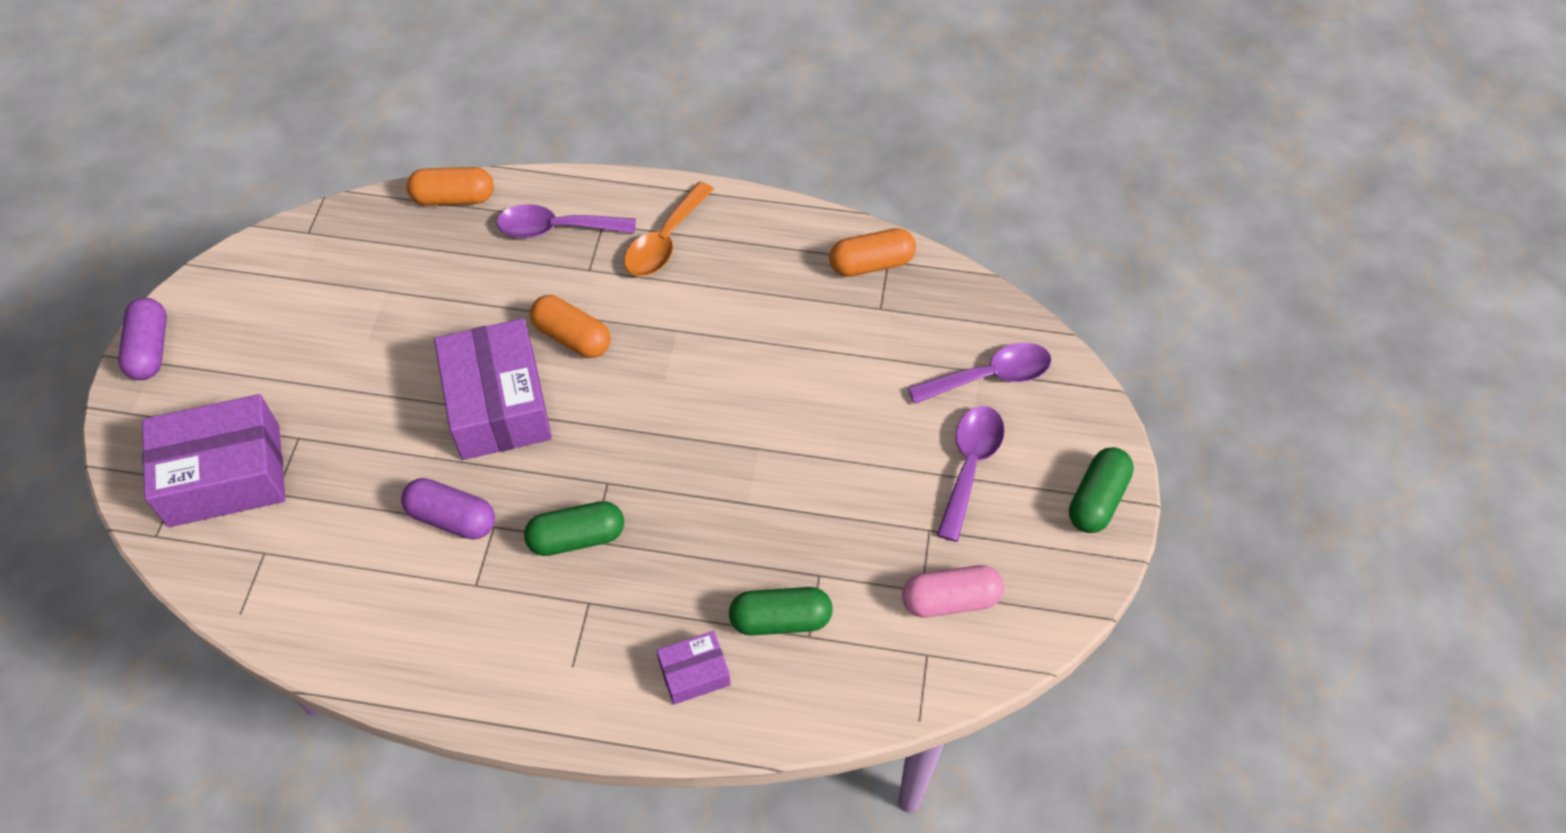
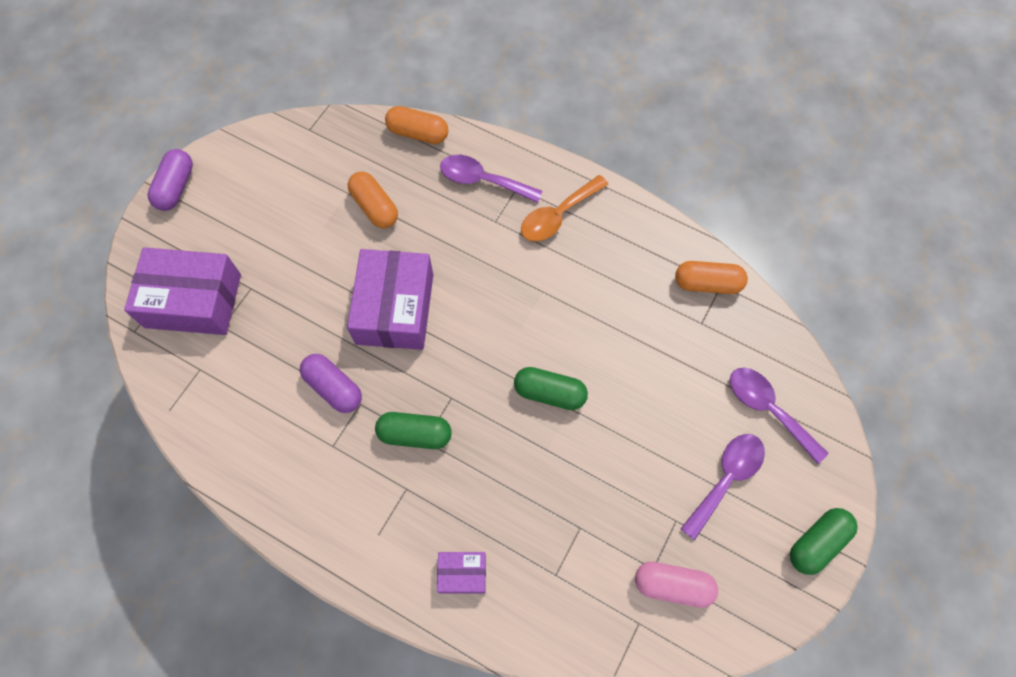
camera: 20 degrees right, 10 degrees up
orange capsule [530,295,611,358] -> orange capsule moved to [348,172,398,228]
green capsule [729,587,833,636] -> green capsule moved to [514,367,588,410]
purple spoon [908,342,1052,404] -> purple spoon turned 135 degrees counterclockwise [730,368,828,464]

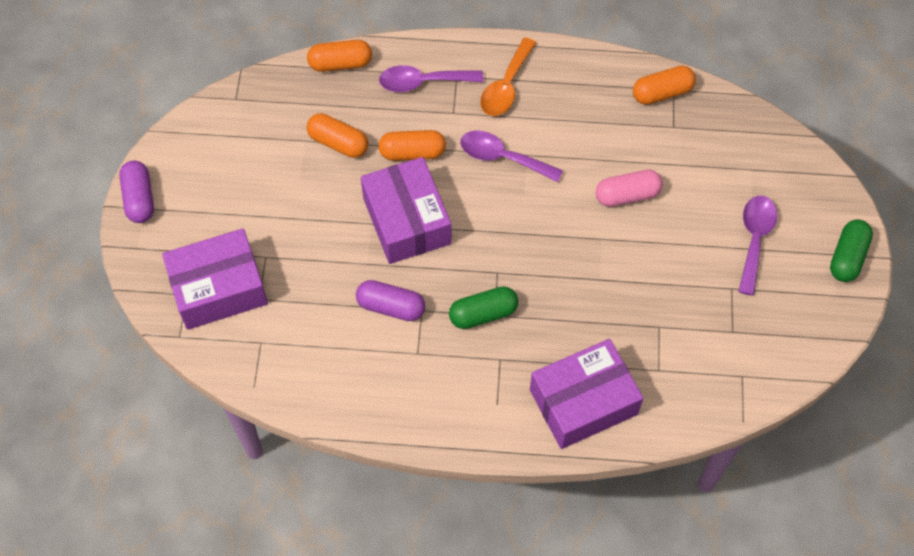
camera: 25 degrees left, 5 degrees down
purple box [437,552,486,594] -> purple box [530,339,644,449], size x2.06
green capsule [514,367,588,410] -> none
pink capsule [635,562,718,608] -> pink capsule moved to [596,169,663,207]
purple spoon [730,368,828,464] -> purple spoon moved to [460,130,563,182]
none -> orange capsule [378,130,446,161]

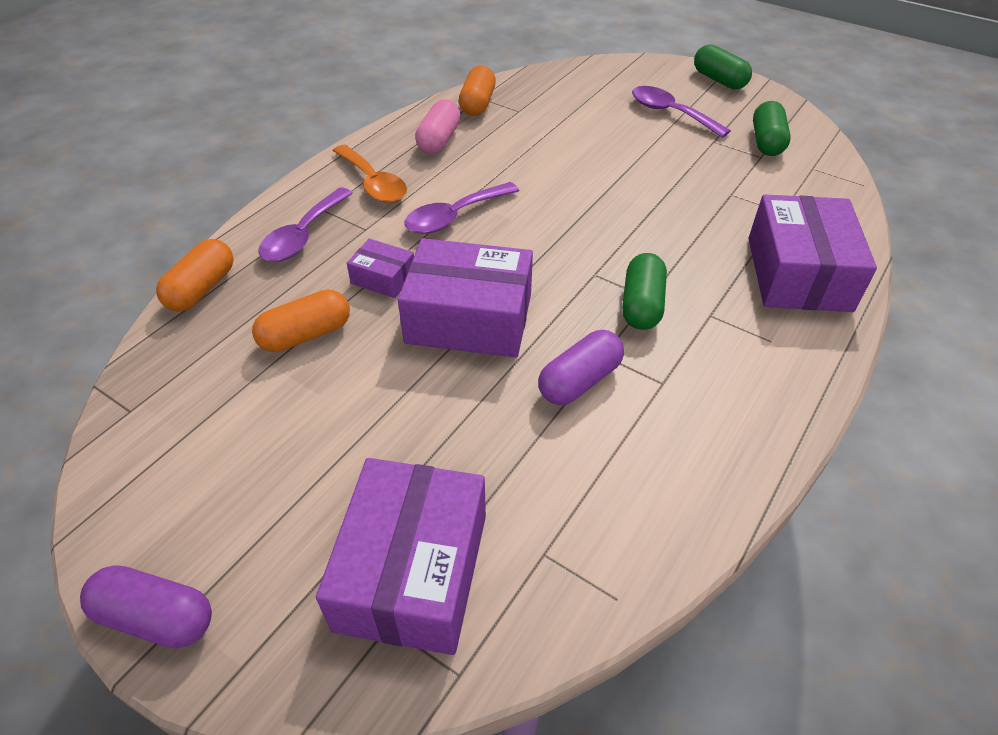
camera: 60 degrees left, 15 degrees down
orange capsule [378,130,446,161] -> purple box [347,239,414,298]
pink capsule [596,169,663,207] -> pink capsule moved to [415,100,461,154]
none -> green capsule [753,101,791,156]

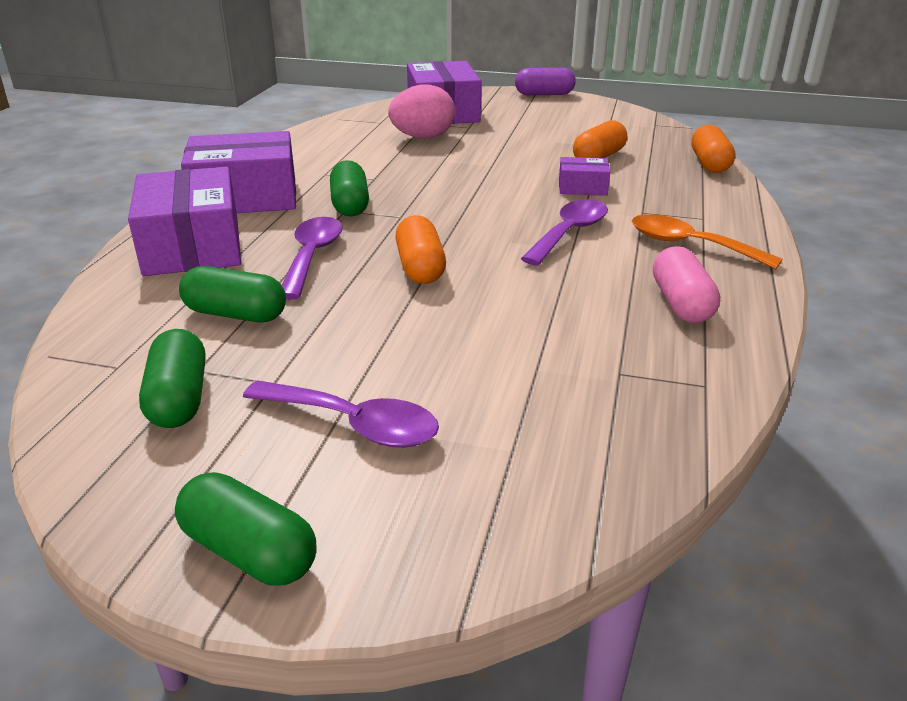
camera: 160 degrees right, 15 degrees down
purple spoon [259,188,353,262] -> purple spoon moved to [282,217,343,300]
purple box [398,238,533,358] -> purple box moved to [181,131,296,213]
orange capsule [459,65,496,116] -> orange capsule moved to [395,215,446,284]
purple capsule [538,330,624,405] -> none
none -> green capsule [179,266,286,322]
none -> pink egg [388,84,455,139]

